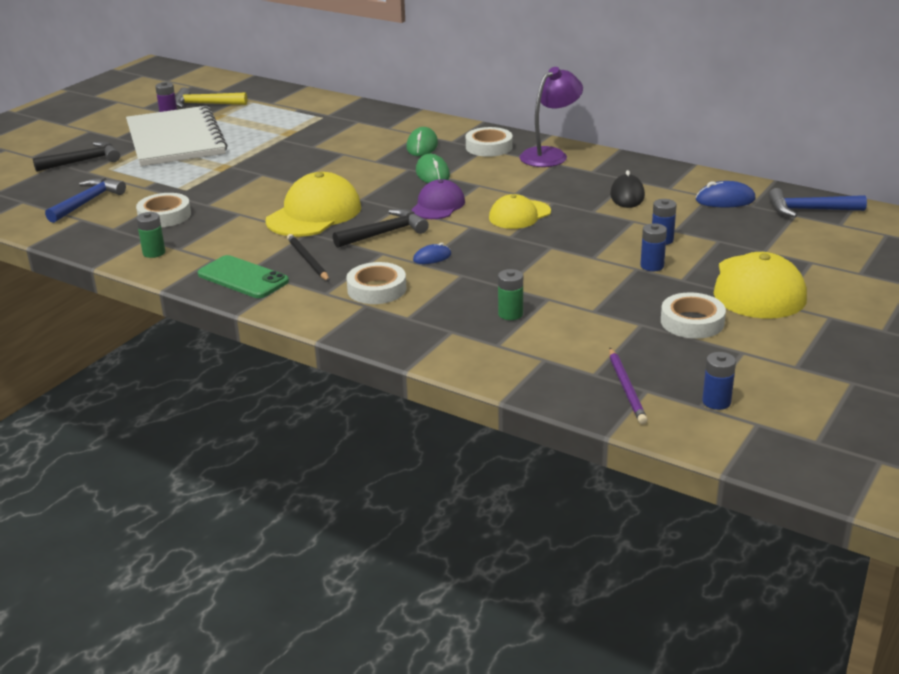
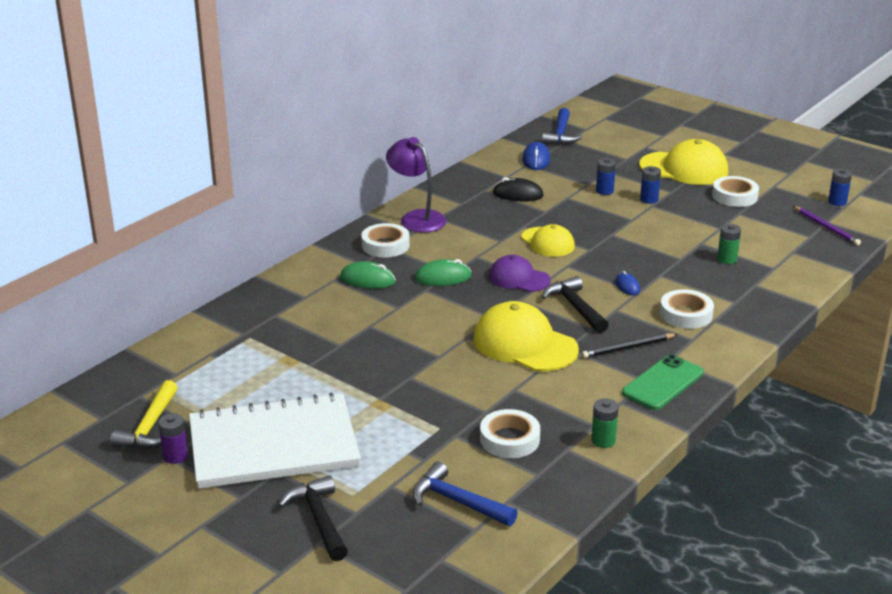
camera: 85 degrees left, 0 degrees up
purple pencil [609,348,648,424] -> purple pencil turned 60 degrees clockwise [793,206,861,246]

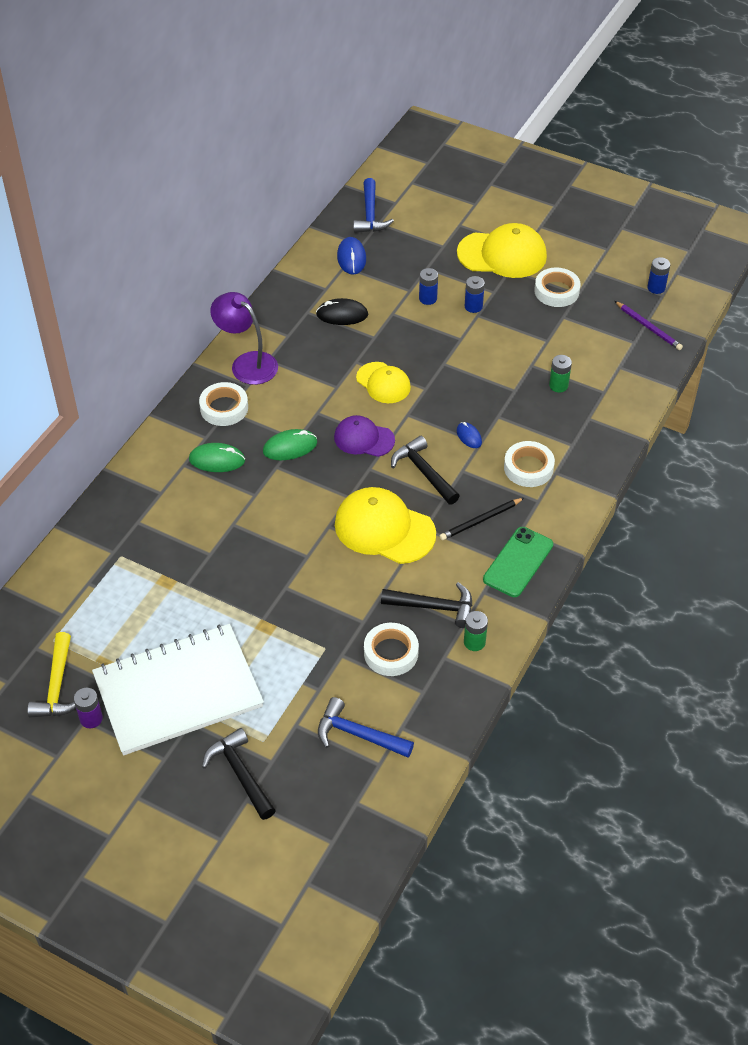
camera: 10 degrees left, 20 degrees up
none -> black hammer [381,582,472,628]

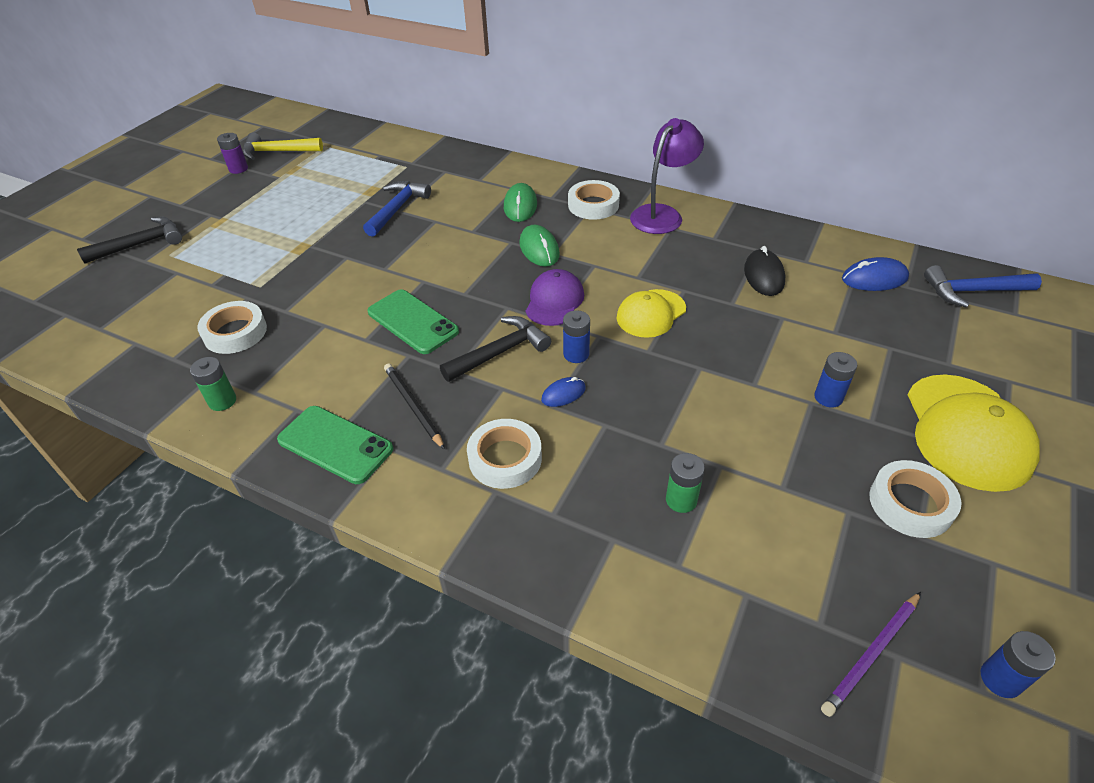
camera: 90 degrees right, 5 degrees down
white notebook [92,624,264,755] -> none
blue hammer [318,697,414,758] -> blue hammer moved to [363,181,431,237]
yellow cap [335,487,436,564] -> green phone [368,290,459,354]
black hammer [381,582,472,628] -> none
blue battery [419,268,438,305] -> blue battery moved to [563,310,590,363]

